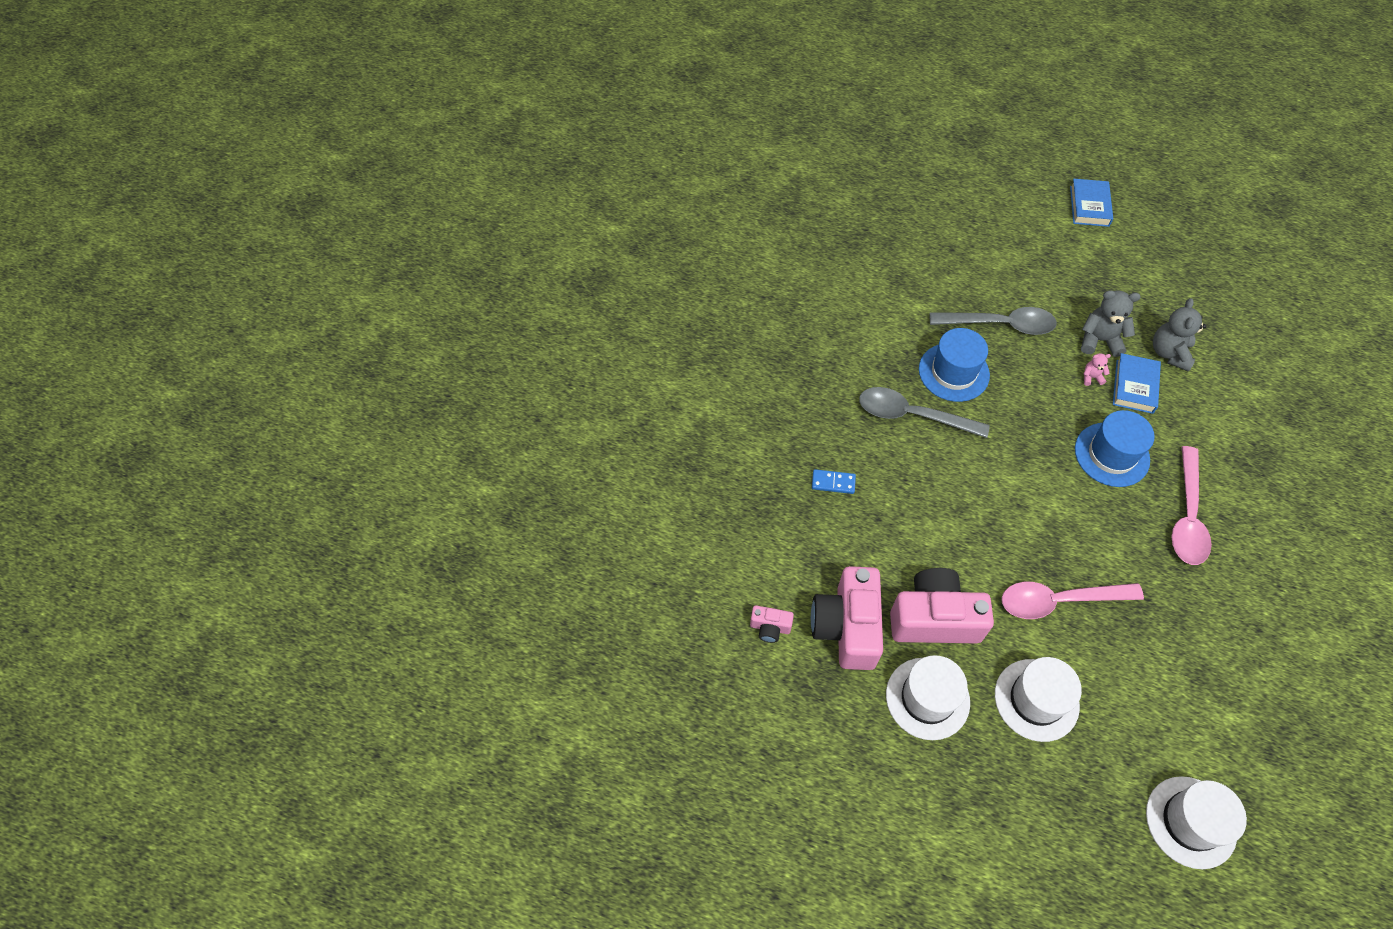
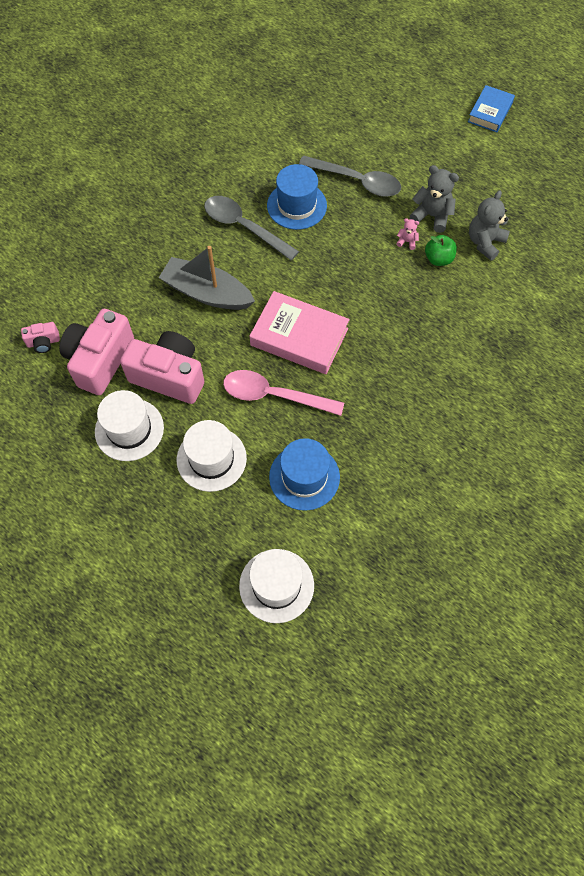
camera: 20 degrees right, 5 degrees up
pink camera [750,605,794,643] -> pink camera turned 45 degrees counterclockwise [21,322,60,353]
blue domino [812,469,856,494] -> none
blue hat [1075,410,1155,487] -> blue hat moved to [269,438,340,511]
blue book [1113,353,1161,414] -> green apple [425,235,457,266]
pink spoon [1171,446,1212,565] -> none
none -> grey boat [159,246,255,310]
none -> pink book [250,291,350,374]

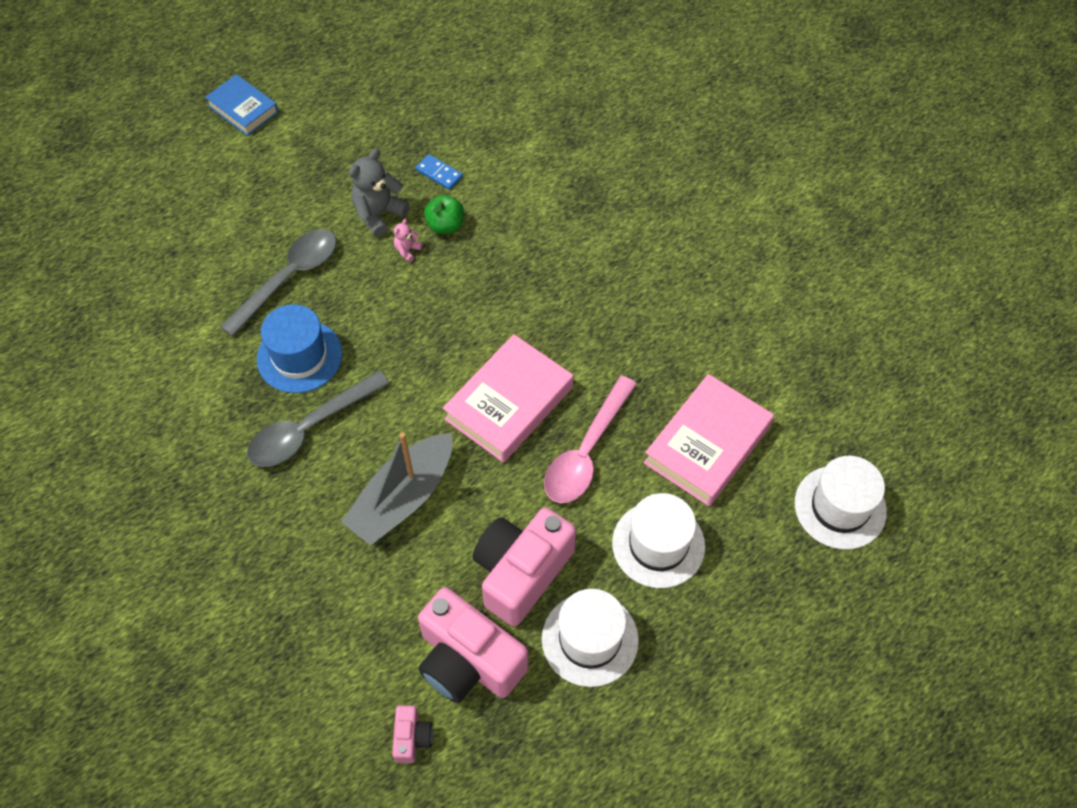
camera: 75 degrees left, 5 degrees down
blue hat [269,438,340,511] -> pink book [643,374,774,506]
grey teddy bear [469,190,510,261] -> blue domino [416,154,463,190]

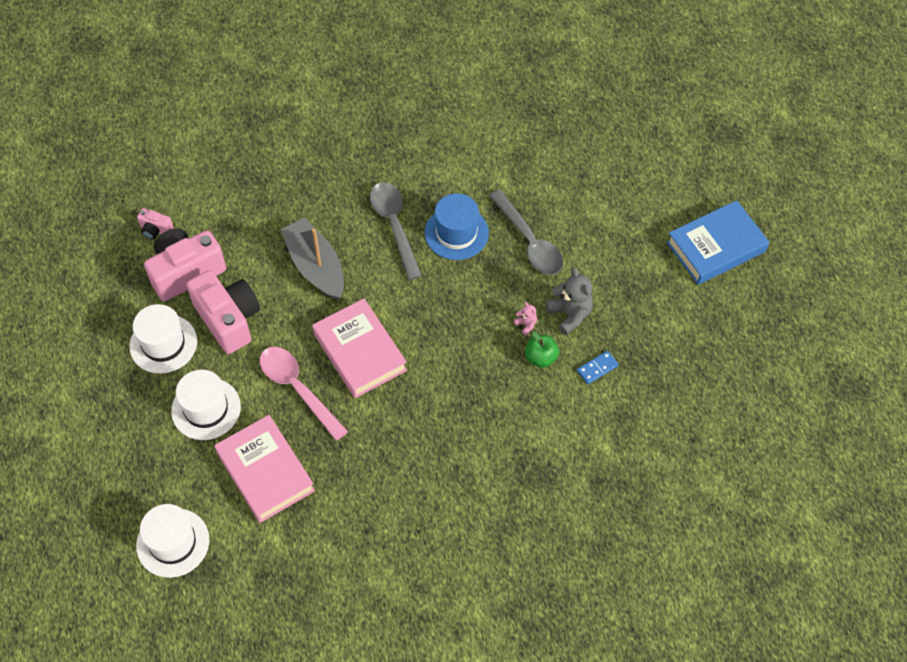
camera: 110 degrees right, 0 degrees up
blue book [205,74,278,136] -> blue book [667,200,769,285], size x1.60

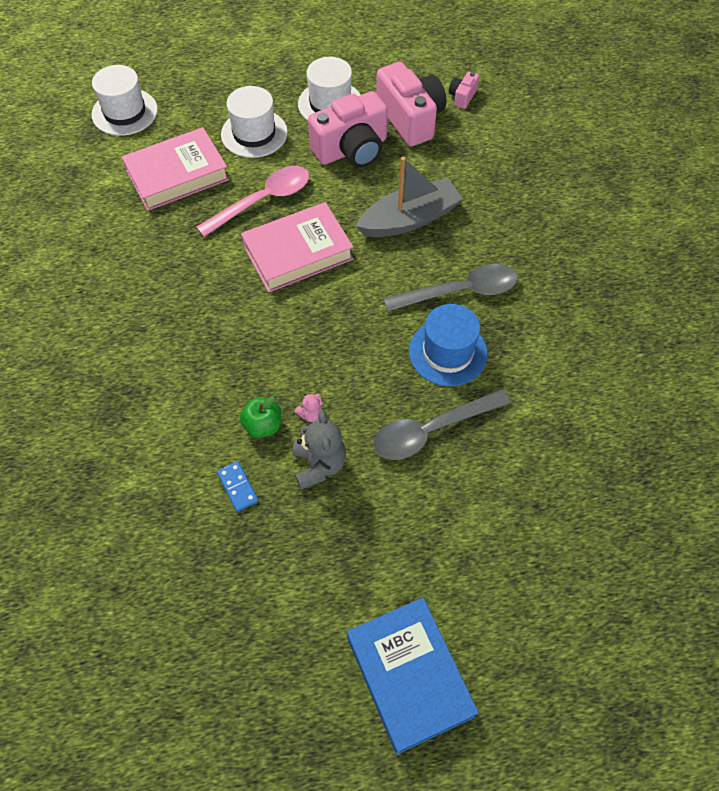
camera: 95 degrees right, 0 degrees up
grey teddy bear [546,268,593,335] -> grey teddy bear turned 75 degrees counterclockwise [292,410,346,490]

